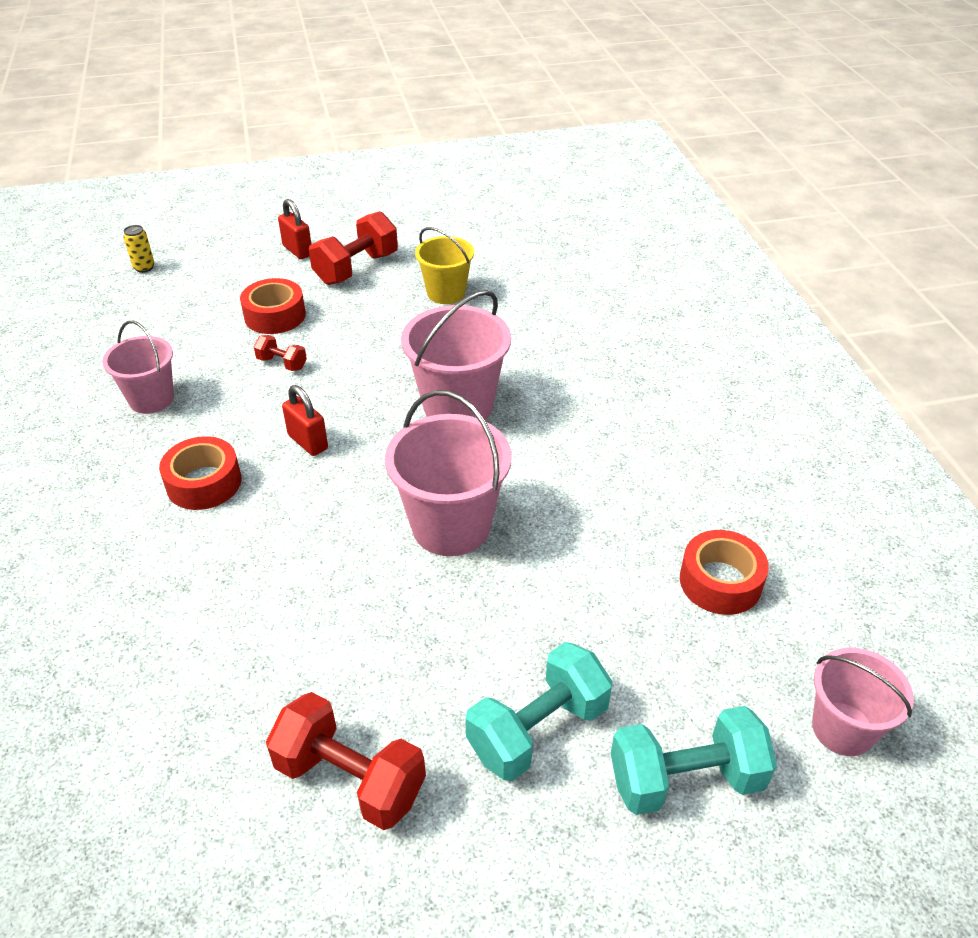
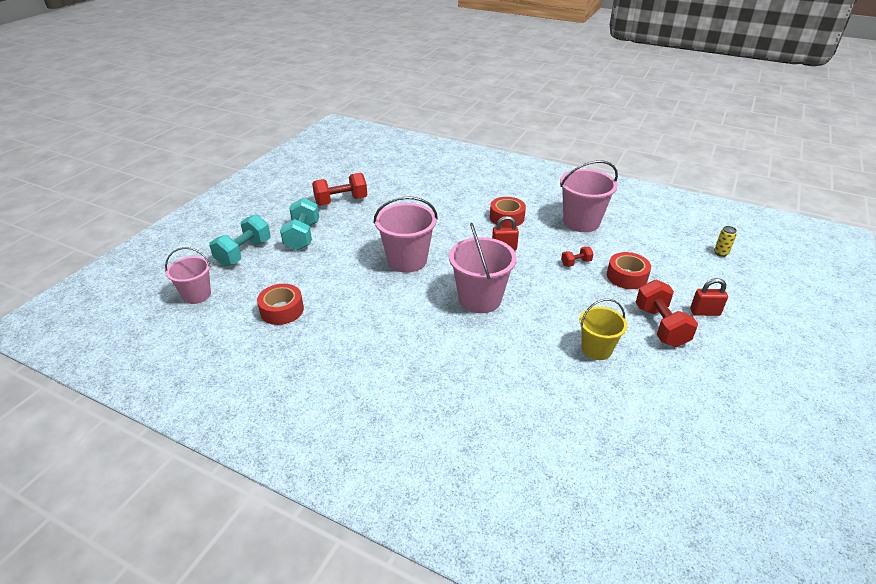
camera: 130 degrees right, 5 degrees down
pink bucket [102,321,174,414] -> pink bucket [560,160,618,232], size x1.57

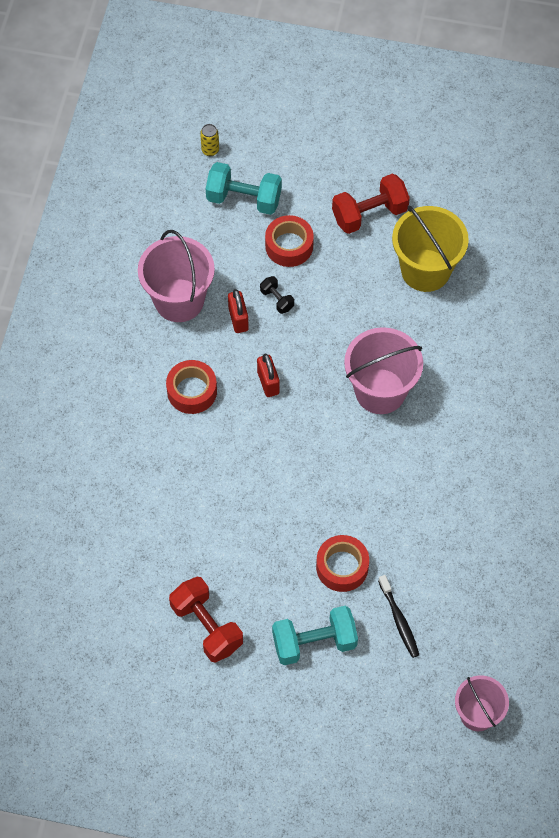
camera: 105 degrees left, 25 degrees up
turquoise dumbbell [209,214,271,266] -> turquoise dumbbell moved to [206,162,282,215]
red tape [257,284,304,325] -> red tape moved to [316,535,369,592]
pink bucket [374,196,438,273] -> none
red dumbbell [561,247,593,267] -> black dumbbell [260,276,294,314]
yellow bucket [579,299,627,360] -> yellow bucket [392,206,469,292], size x1.57
red padlock [690,278,728,316] -> red padlock moved to [228,289,249,333]
none -> black toothbrush [378,575,419,658]

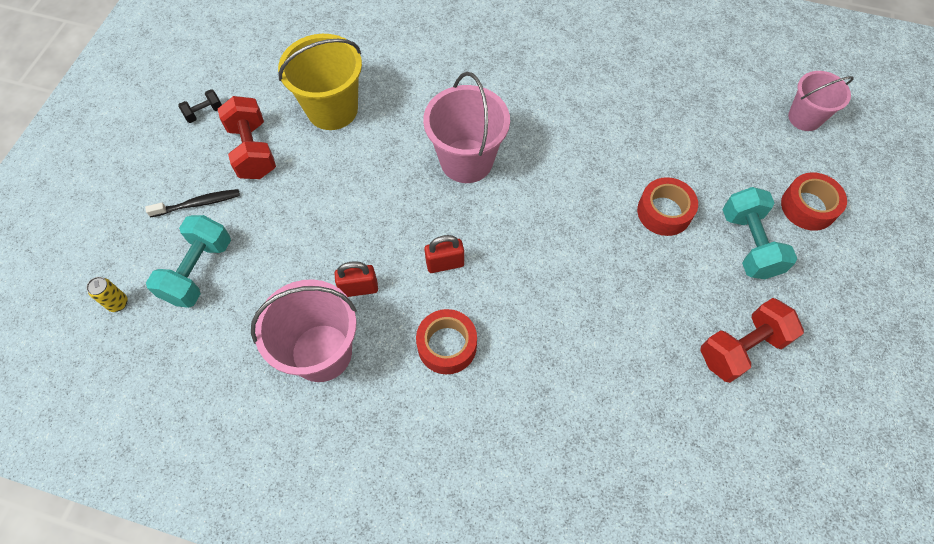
camera: 85 degrees left, 0 degrees up
black dumbbell [260,276,294,314] -> black dumbbell moved to [178,89,222,123]
red tape [265,215,314,267] -> red tape moved to [781,172,847,231]
black toothbrush [378,575,419,658] -> black toothbrush moved to [145,189,240,217]

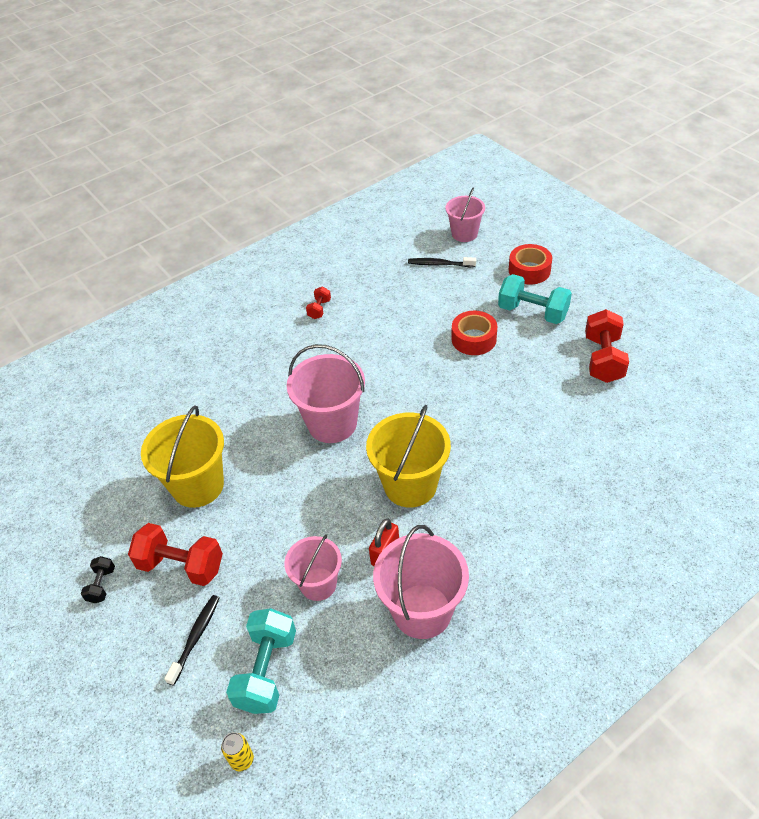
camera: 50 degrees left, 15 degrees down
turquoise dumbbell [146,215,231,308] -> turquoise dumbbell turned 45 degrees clockwise [226,608,296,714]
red tape [416,309,477,374] -> none
red padlock [424,235,464,273] -> yellow bucket [366,405,451,508]
none -> pink bucket [284,534,342,601]
none -> red dumbbell [306,287,331,319]
none -> black toothbrush [408,257,476,267]

